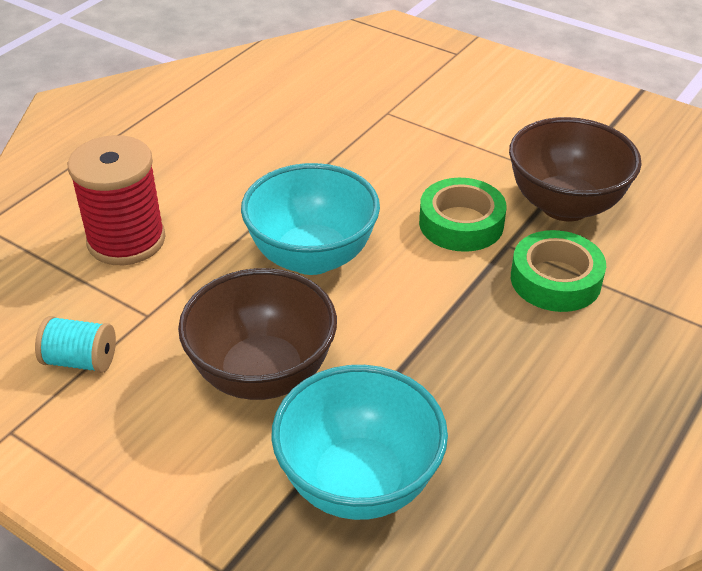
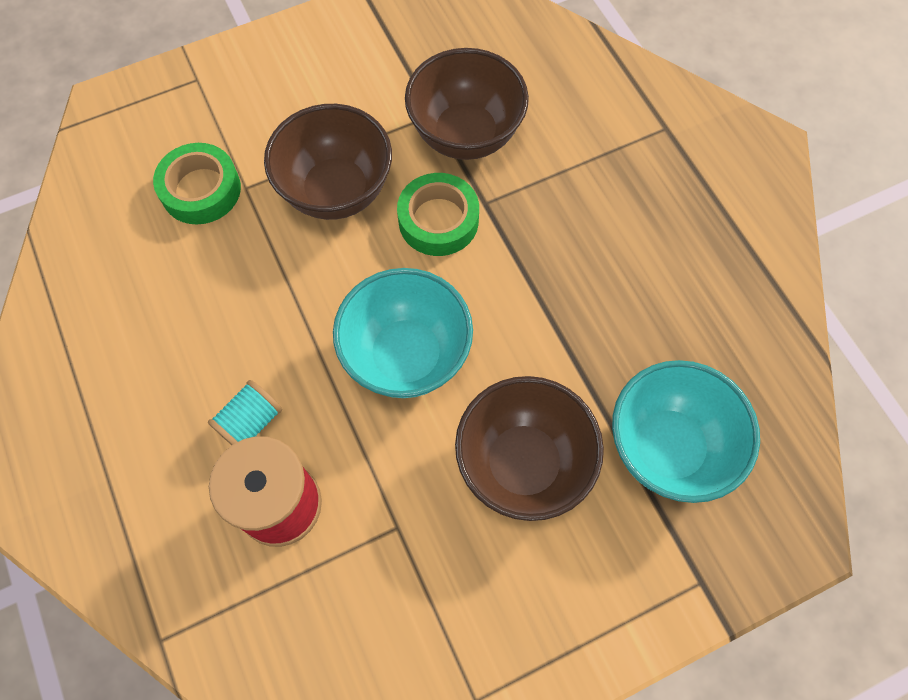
camera: 60 degrees left, 25 degrees up
turquoise spool [35,316,116,373] -> turquoise spool moved to [208,380,282,445]
green tape [511,230,606,312] -> green tape moved to [153,143,241,224]
none -> brown bowl [264,104,392,220]

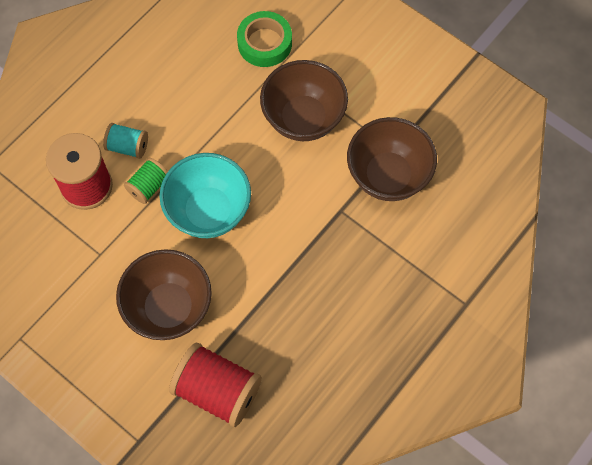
camera: 65 degrees right, 0 degrees up
green tape [397,173,479,256] -> none
turquoise bowl [612,360,760,503] -> red spool [169,343,262,427]
none -> green spool [124,158,168,204]

